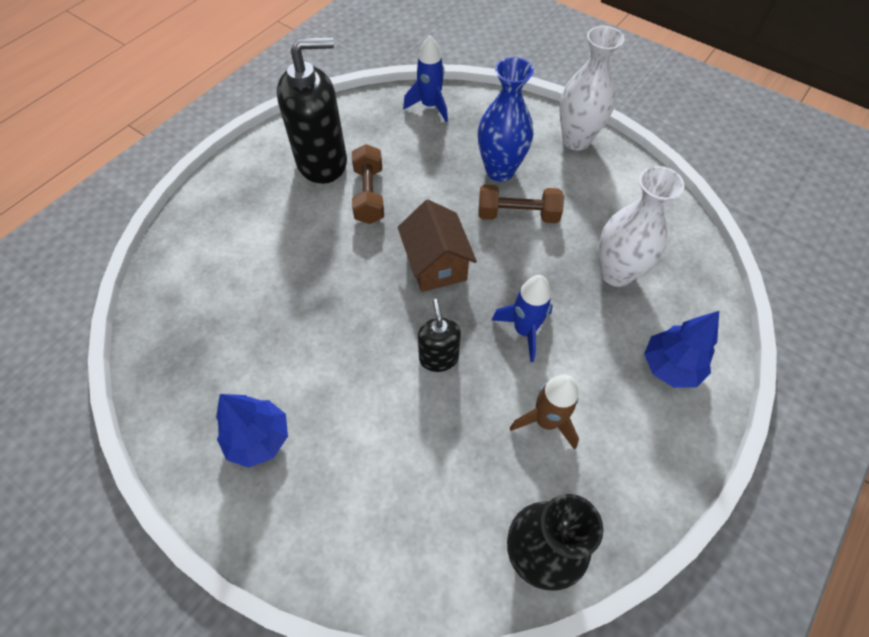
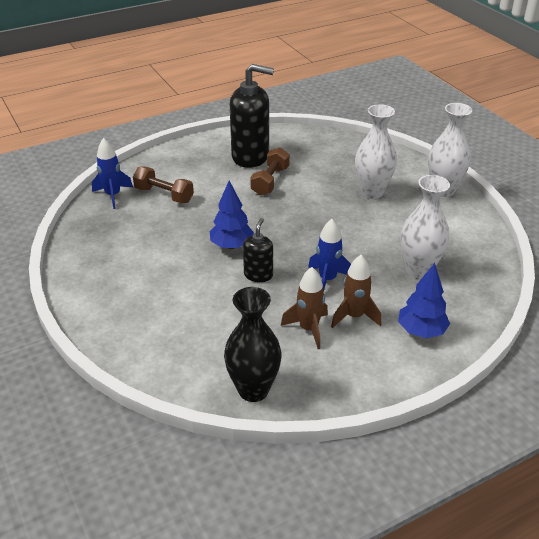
camera: 25 degrees right, 20 degrees down
blue tree [216,394,288,468] -> blue tree moved to [210,181,254,249]
brown house [398,200,477,292] -> none
blue rocket [403,35,448,122] -> blue rocket moved to [92,138,133,209]
blue vase [478,57,534,182] -> white vase [355,104,397,199]
brown dumbbell [478,184,564,223] -> brown dumbbell moved to [133,166,194,203]
none -> brown rocket [331,255,381,328]

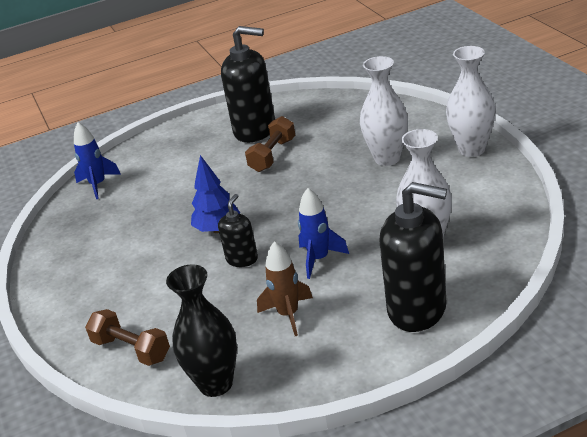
camera: 10 degrees right, 5 degrees down
brown dumbbell [133,166,194,203] -> brown dumbbell moved to [85,309,170,366]
brown rocket [331,255,381,328] -> none
blue tree [398,263,450,338] -> black soap dispenser [380,182,447,332]

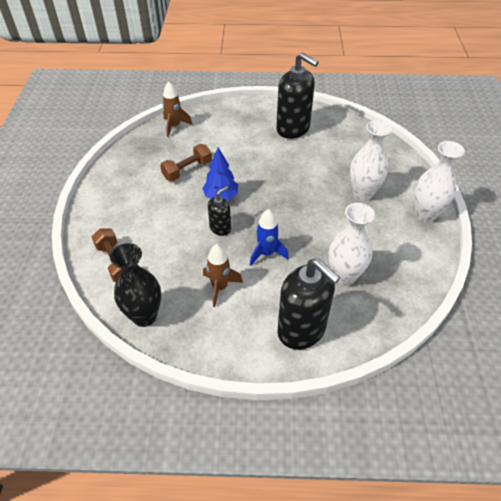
camera: 20 degrees right, 15 degrees up
blue rocket [74,122,121,199] -> brown rocket [162,81,192,137]
brown dumbbell [245,116,295,172] -> brown dumbbell moved to [160,144,212,181]

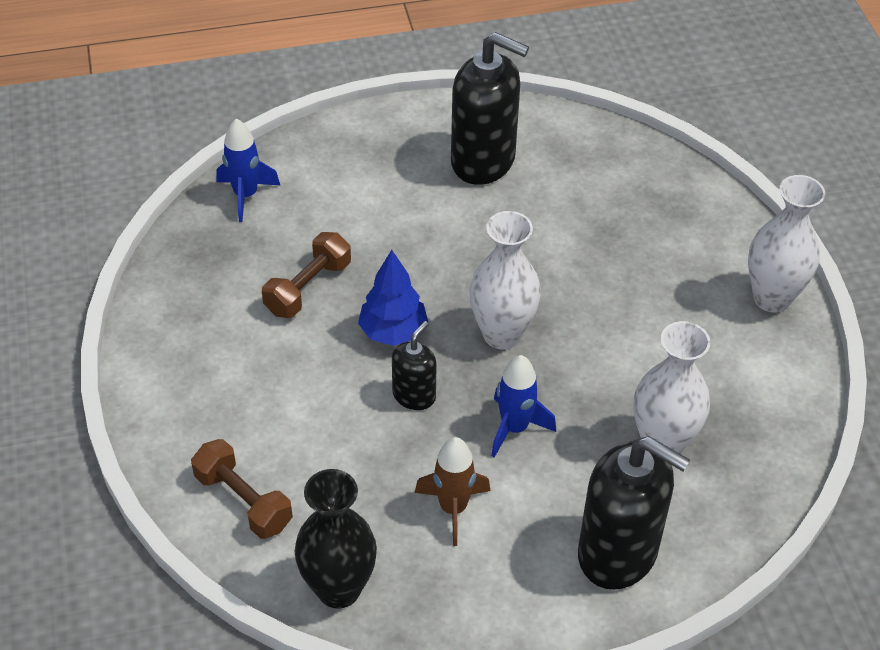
camera: 15 degrees left, 0 degrees up
brown rocket [162,81,192,137] -> blue rocket [217,118,281,222]
white vase [350,120,392,201] -> white vase moved to [470,211,541,350]

